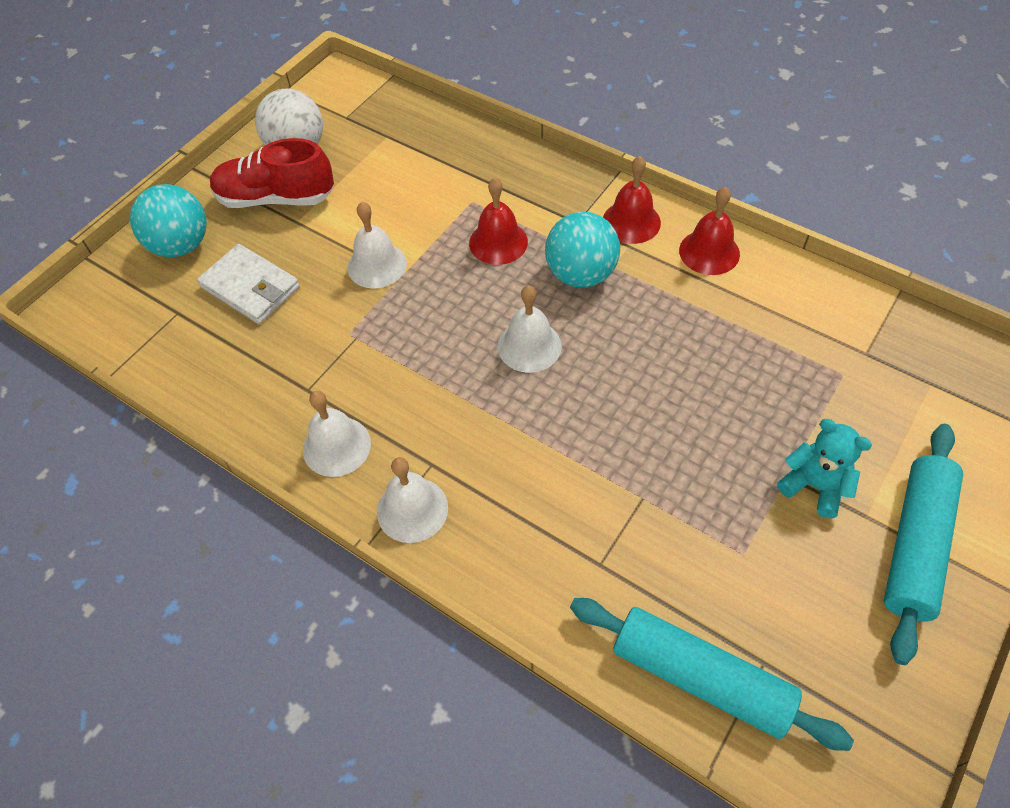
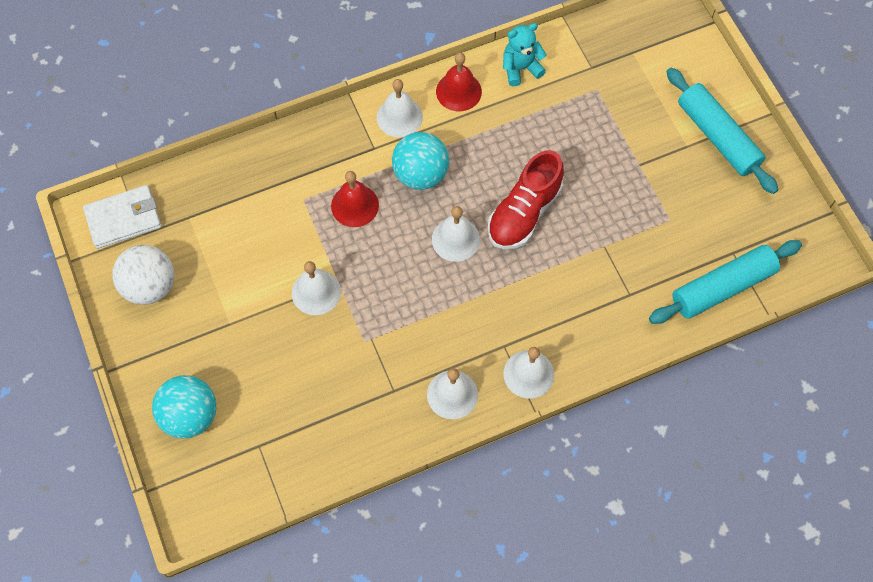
camera: 60 degrees left, 10 degrees up
white wallet [197,244,300,324] -> white wallet moved to [83,185,162,249]
red shoe [210,138,334,208] -> red shoe moved to [488,150,564,249]
red bell [603,156,661,244] -> white bell [377,79,423,137]
turquoise teddy bear [777,419,872,518] -> turquoise teddy bear moved to [503,23,547,86]

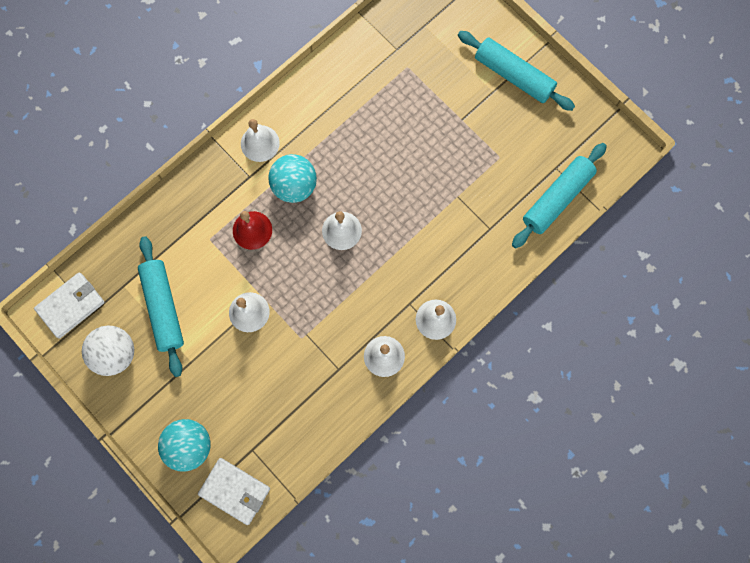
camera: 20 degrees left, 10 degrees up
red bell [436,53,482,111] -> none
red shoe [488,150,564,249] -> none
turquoise teddy bear [503,23,547,86] -> none
none -> turquoise rolling pin [138,236,184,377]
none -> white wallet [198,458,270,525]

